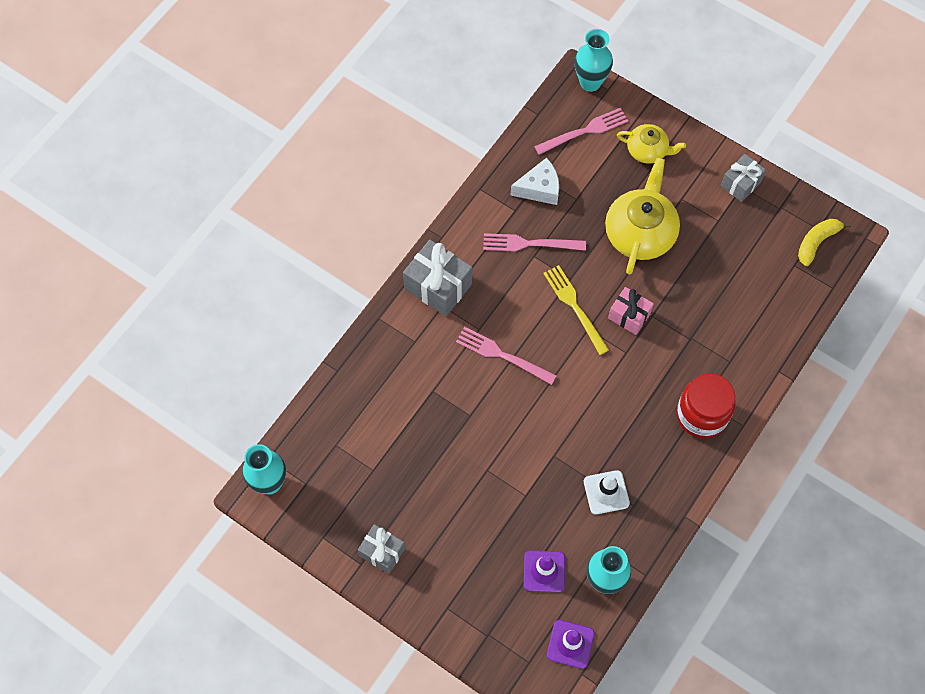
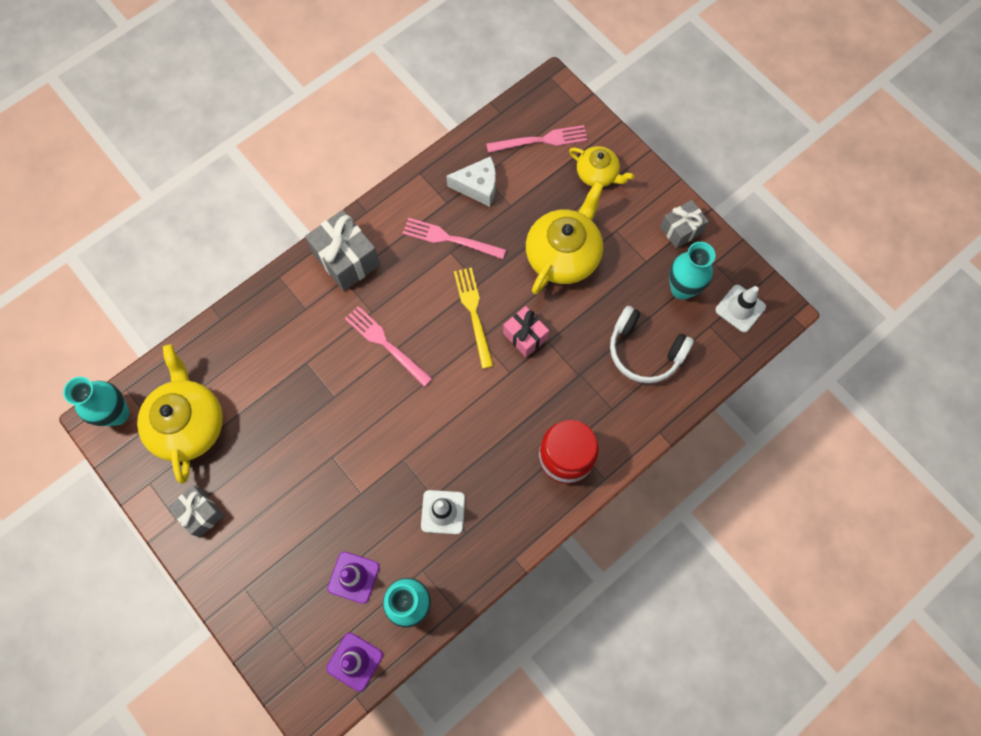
camera: 15 degrees right, 5 degrees up
turquoise vase [575,29,613,92] -> turquoise vase moved to [669,242,715,300]
yellow banana [798,219,851,266] -> white traffic cone [715,285,766,332]
none -> yellow teapot [137,344,223,484]
none -> white headphones [610,306,694,383]

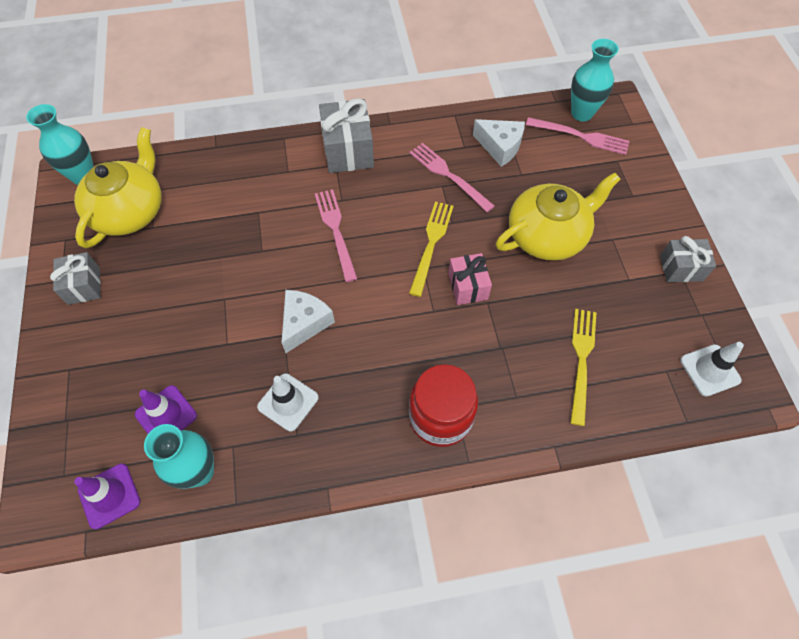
camera: 30 degrees right, 10 degrees down
yellow teapot [569,146,634,187] -> none
white headphones [610,306,694,383] -> yellow fork [571,309,597,426]
turquoise vase [669,242,715,300] -> turquoise vase moved to [571,39,619,121]
none -> white cheese [281,290,335,353]

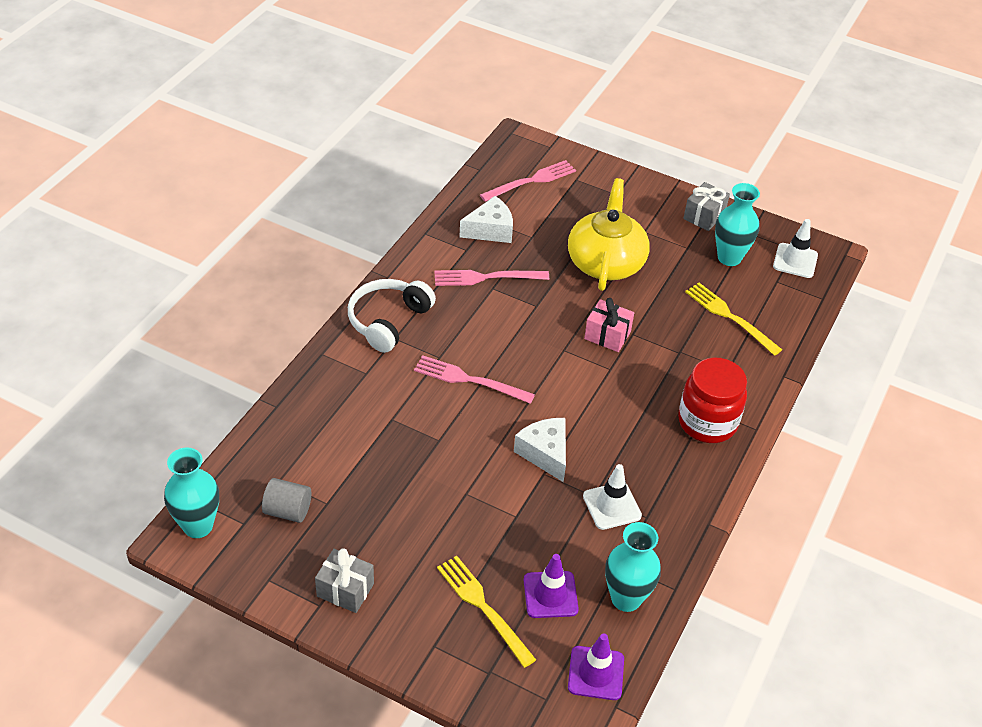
camera: 55 degrees left, 15 degrees down
yellow teapot [74,127,162,248] -> grey cylinder [262,478,311,523]
grey gift [319,98,374,173] -> white headphones [348,279,436,353]
yellow fork [409,202,454,297] -> yellow fork moved to [437,556,536,668]
turquoise vase [571,39,619,121] -> turquoise vase moved to [715,183,760,266]

